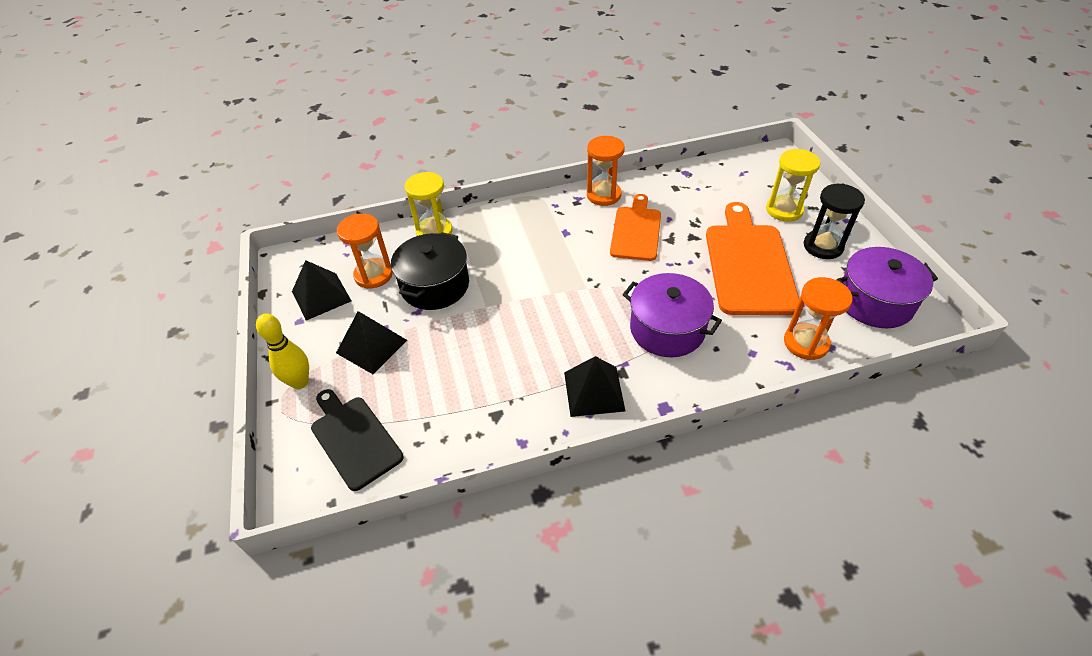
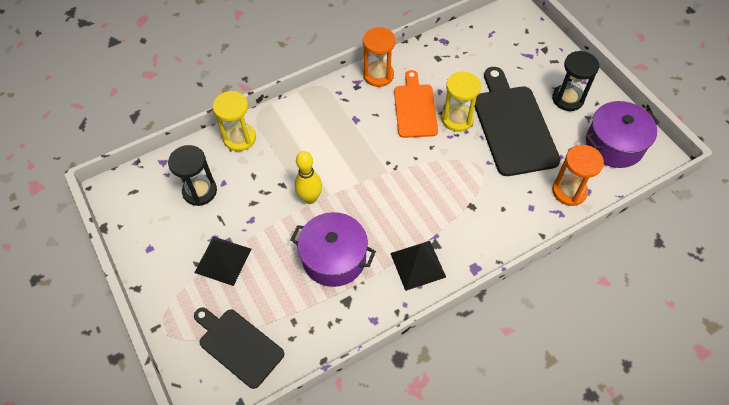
camera: 15 degrees left, 10 degrees up
yellow bowling pin [256,313,309,389] -> yellow bowling pin moved to [295,151,322,204]
black pyramid [292,260,351,321] -> none
orange hourglass [337,214,393,289] -> black hourglass [168,145,217,206]
black pot [391,232,469,310] -> none
purple pot [622,273,722,357] -> purple pot moved to [290,212,376,287]
orange cutting board [706,202,799,315] -> black cutting board [474,67,561,176]
yellow hourglass [766,149,820,222] -> yellow hourglass moved to [442,71,481,132]

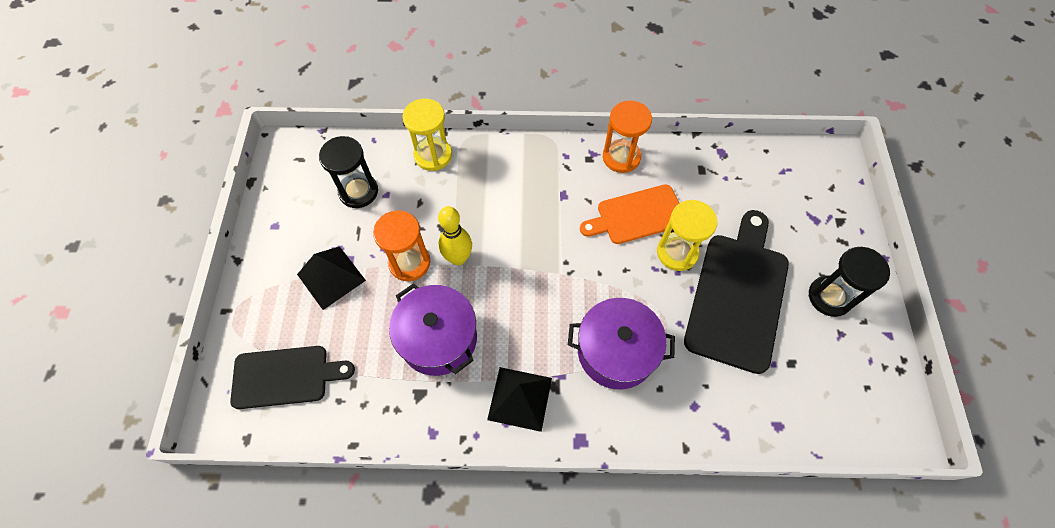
camera: 30 degrees right, 5 degrees up
black cutting board [194,308,284,389] -> black cutting board turned 105 degrees clockwise [230,346,355,409]
orange cutting board [394,70,438,138] -> orange cutting board turned 135 degrees counterclockwise [580,184,679,244]
orange hourglass [552,145,604,206] -> orange hourglass moved to [373,210,430,281]
purple pot [586,101,660,168] -> purple pot moved to [568,298,675,389]

